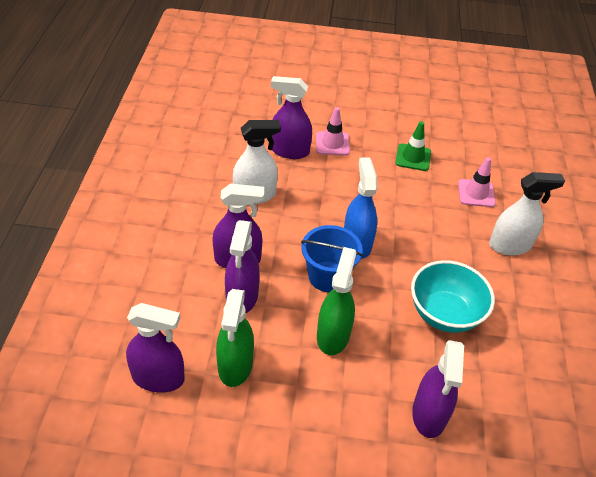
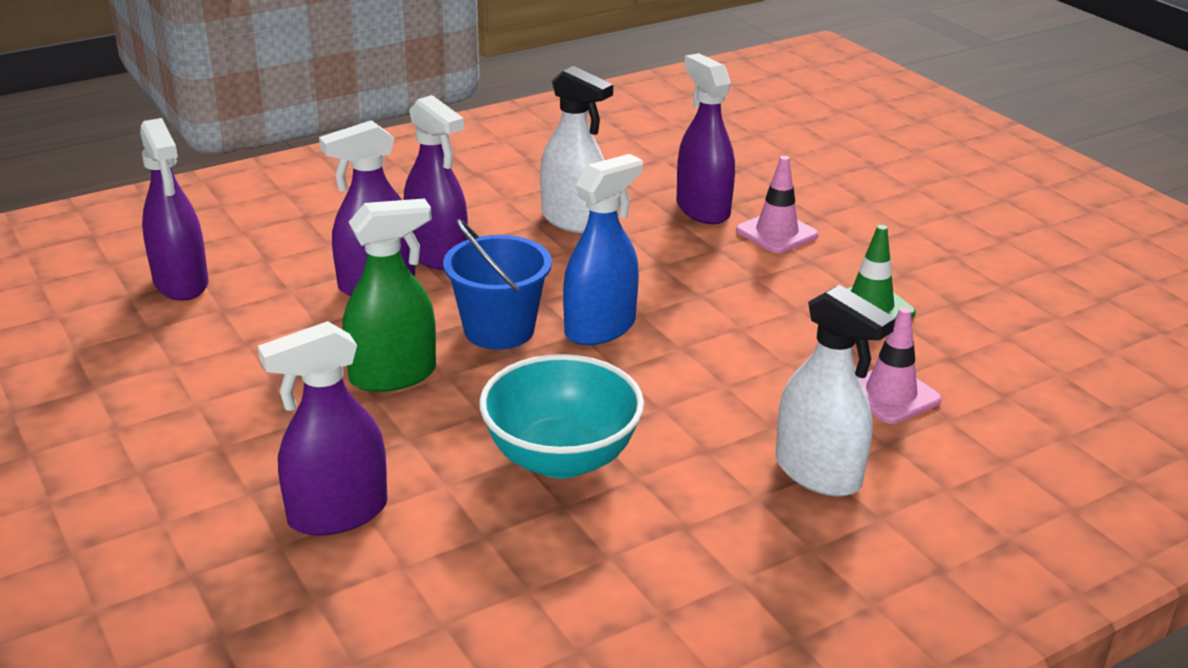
camera: 55 degrees right, 15 degrees down
green spray bottle [216,289,254,387] -> none

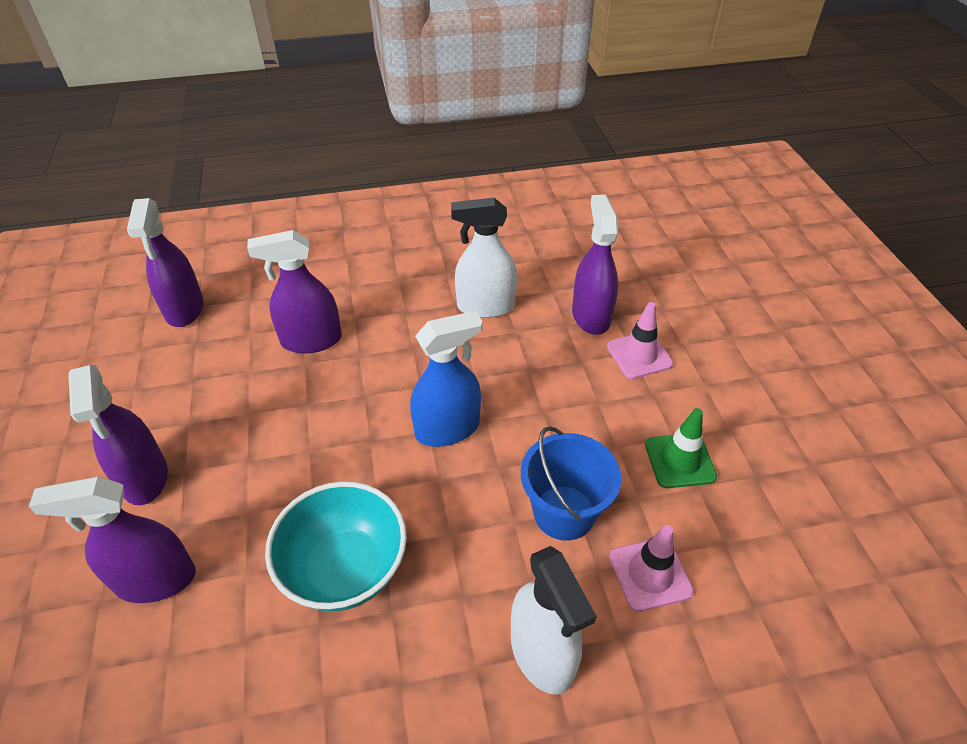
camera: 20 degrees right, 15 degrees up
green spray bottle [342,198,436,392] -> none
purple spray bottle [404,95,468,270] -> purple spray bottle moved to [68,365,168,505]
blue bucket [443,219,552,350] -> blue bucket moved to [521,426,621,541]
white spray bottle [540,66,613,233] -> white spray bottle turned 120 degrees clockwise [451,198,517,318]

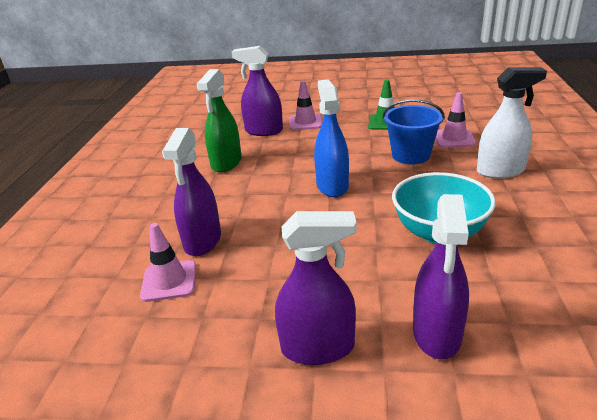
camera: 70 degrees left, 15 degrees down
purple spray bottle [127,198,204,327] -> none
white spray bottle [451,198,517,318] -> green spray bottle [196,69,242,172]
none -> pink traffic cone [140,223,196,302]

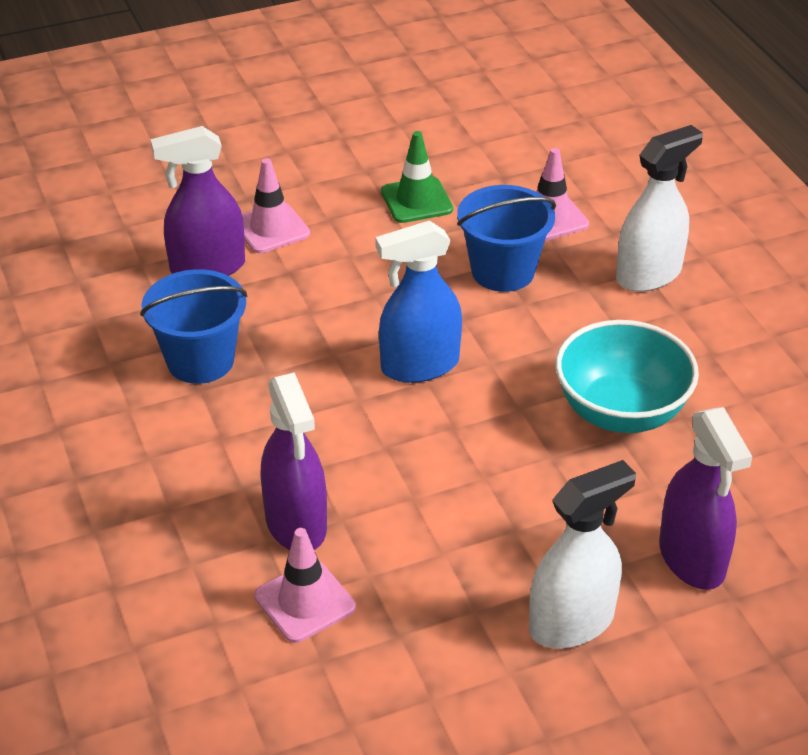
camera: 30 degrees left, 10 degrees up
green spray bottle [196,69,242,172] -> blue bucket [140,269,247,384]
purple spray bottle [275,211,357,365] -> white spray bottle [529,460,636,648]
blue spray bottle [314,79,349,197] -> blue spray bottle turned 75 degrees counterclockwise [375,221,462,383]

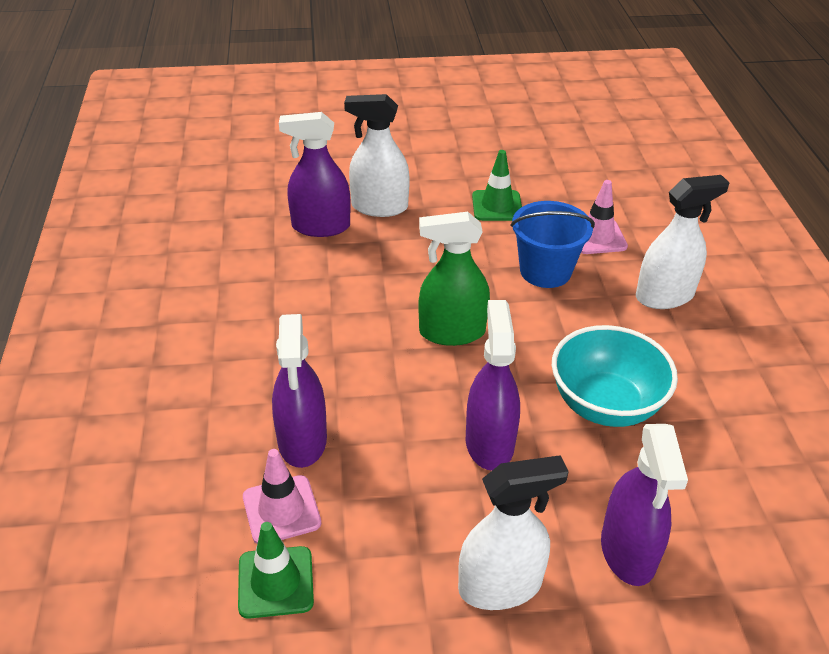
camera: 15 degrees right, 0 degrees up
blue bucket [140,269,247,384] -> none
pink traffic cone [242,158,310,253] -> white spray bottle [344,94,410,217]
blue spray bottle [375,221,462,383] -> green spray bottle [418,212,490,346]
none -> green traffic cone [238,522,314,619]
none -> purple spray bottle [466,300,520,471]

